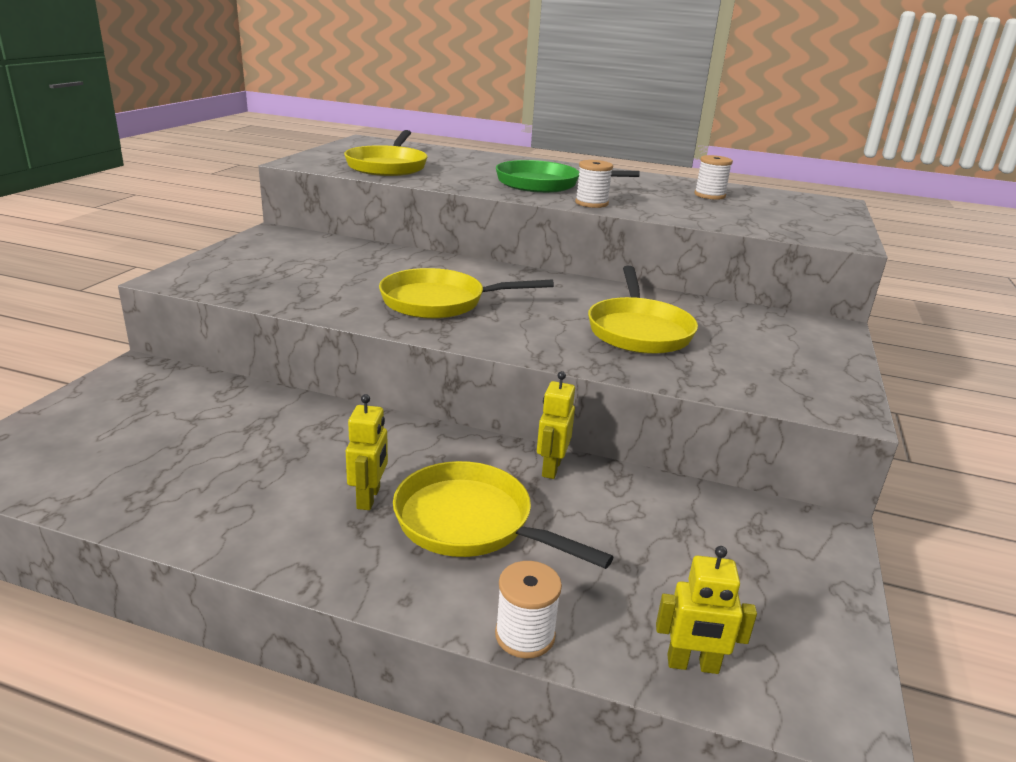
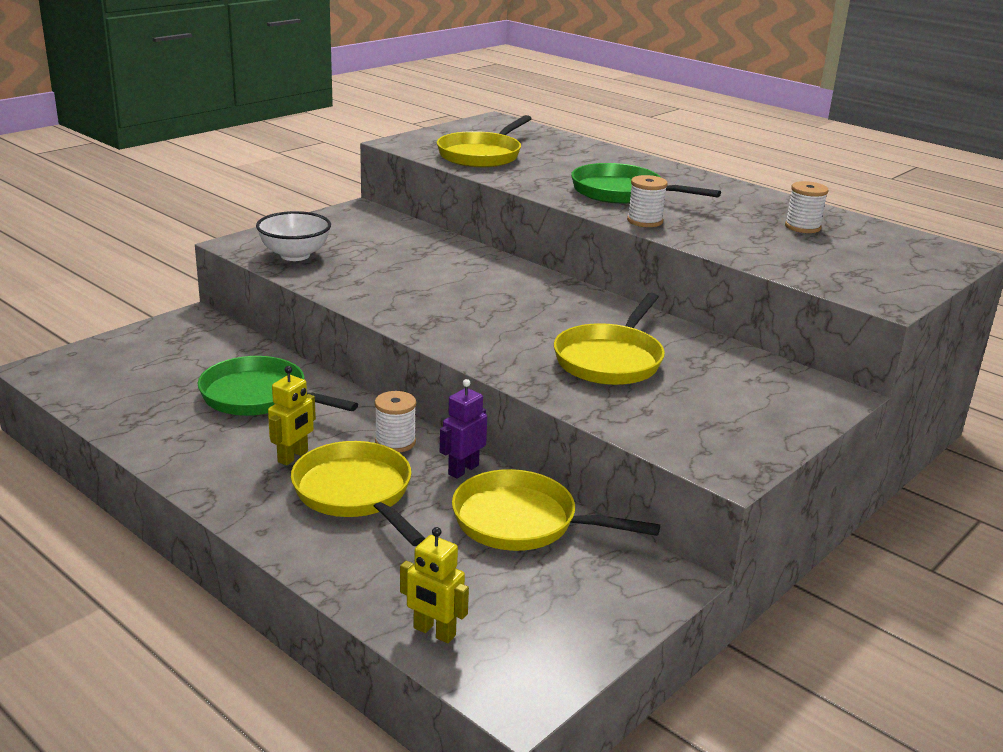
camera: 25 degrees right, 0 degrees up
yellow pan [379,268,554,319] -> yellow pan moved to [452,469,660,551]
white spool [495,561,562,658] -> white spool moved to [375,391,416,453]
yellow robot [537,371,575,479] -> purple robot [440,379,487,479]
none -> green pan [198,356,358,416]
none -> white bowl [256,211,331,261]

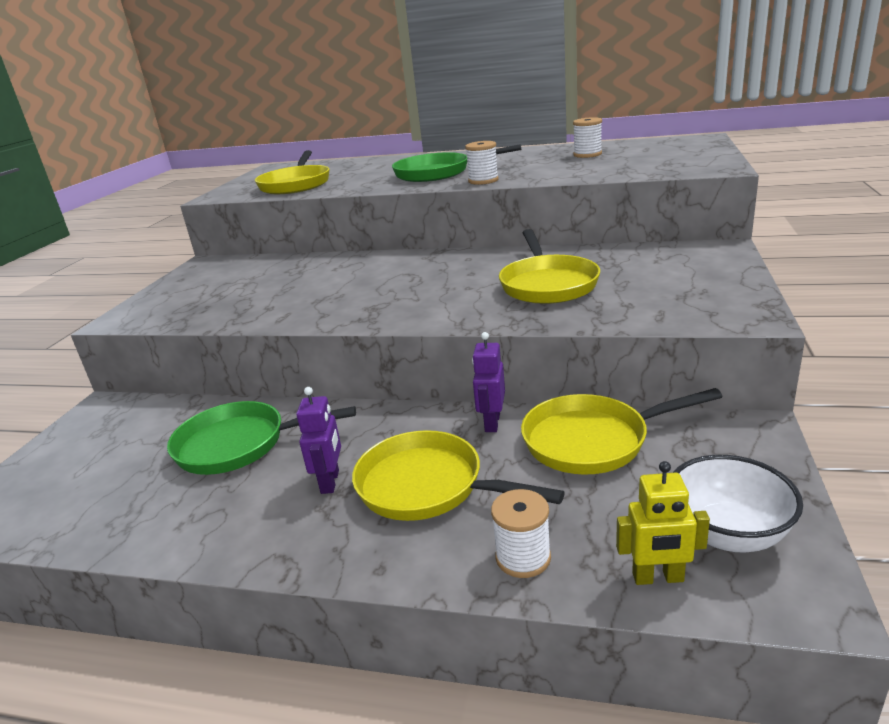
camera: 25 degrees left, 0 degrees up
white bowl [256,211,331,261] -> white bowl moved to [673,455,803,552]
yellow robot [268,366,316,465] -> purple robot [296,387,341,494]
white spool [375,391,416,453] -> white spool moved to [491,489,551,578]

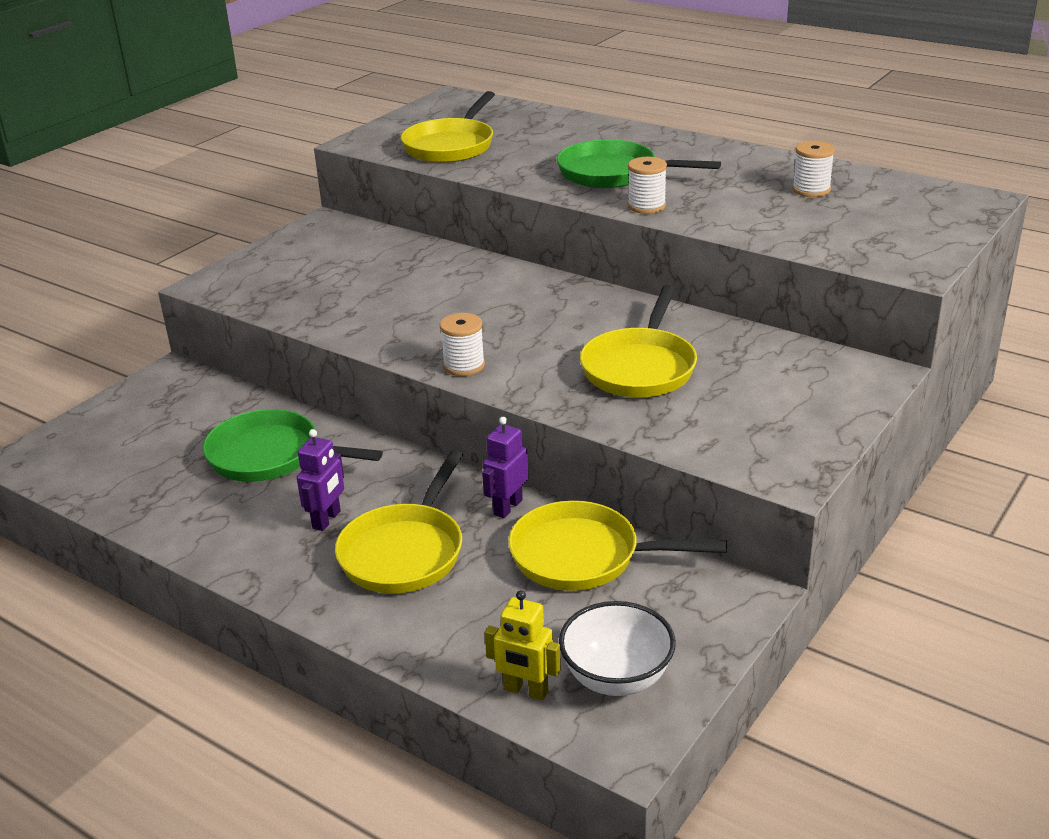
camera: 20 degrees right, 5 degrees up
yellow pan [352,430,565,521] -> yellow pan turned 120 degrees counterclockwise [335,450,463,594]
white spool [491,489,551,578] -> white spool moved to [440,313,485,376]

